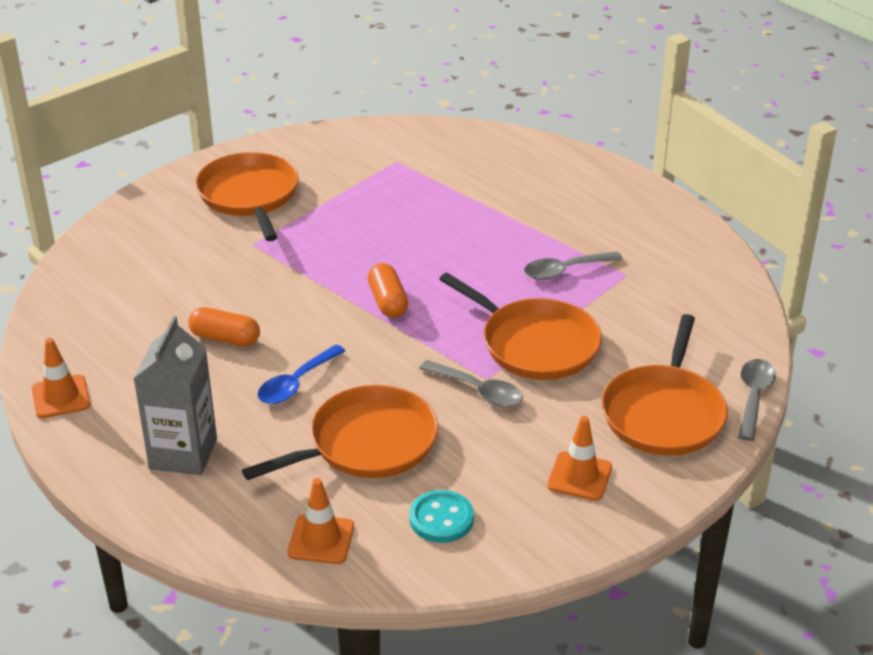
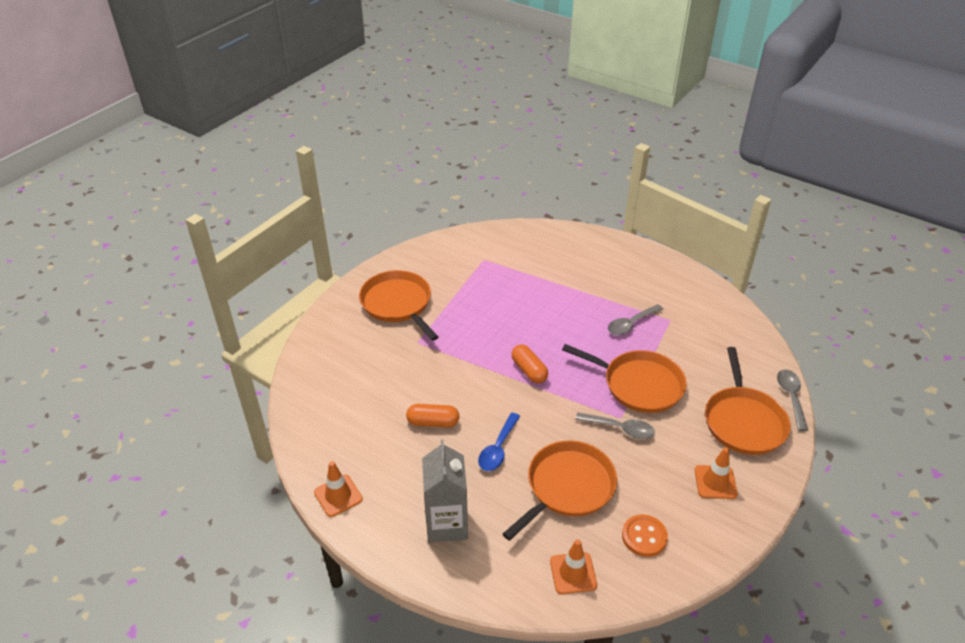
camera: 15 degrees left, 5 degrees up
turquoise button [409,490,474,543] -> orange button [622,514,668,557]

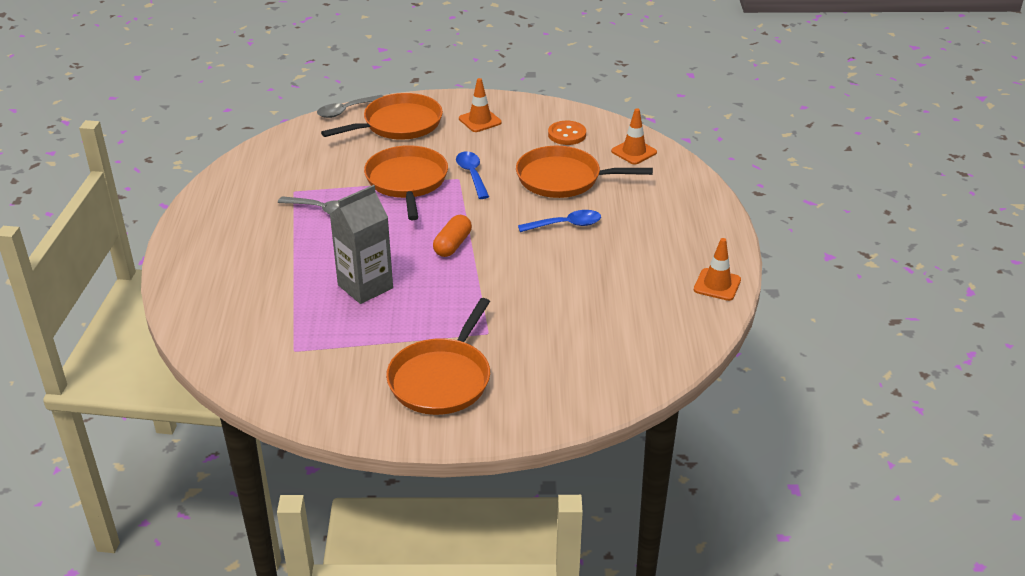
camera: 125 degrees left, 5 degrees down
orange capsule [406,404,459,427] -> none
grey carton [422,439,468,543] -> grey carton moved to [329,185,393,304]
grey spoon [575,412,655,439] -> blue spoon [456,151,489,199]

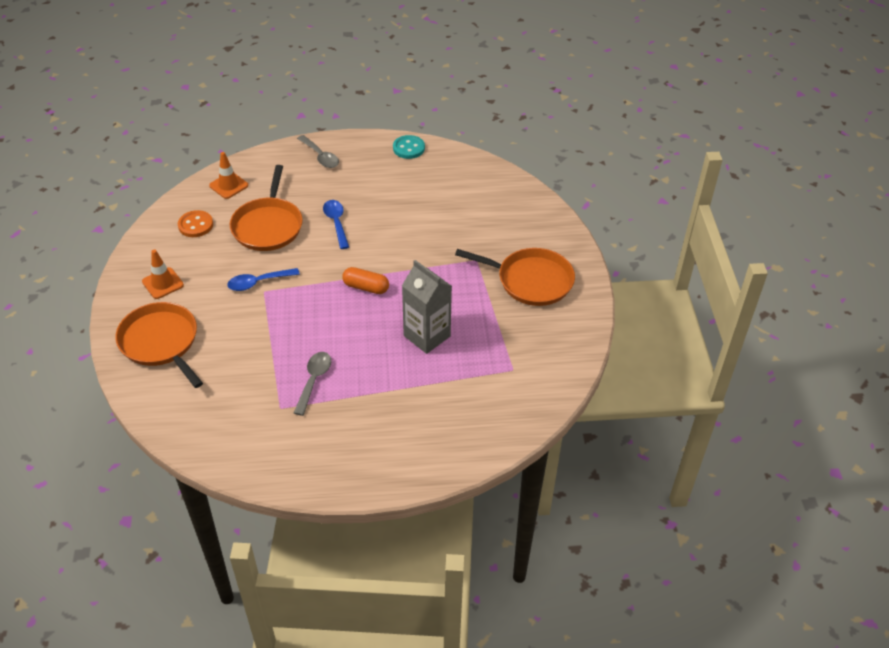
camera: 95 degrees left, 10 degrees up
grey spoon [317,95,383,118] -> grey spoon moved to [297,135,339,168]
orange pan [364,145,448,220] -> none
orange traffic cone [694,238,741,301] -> turquoise button [393,135,425,159]

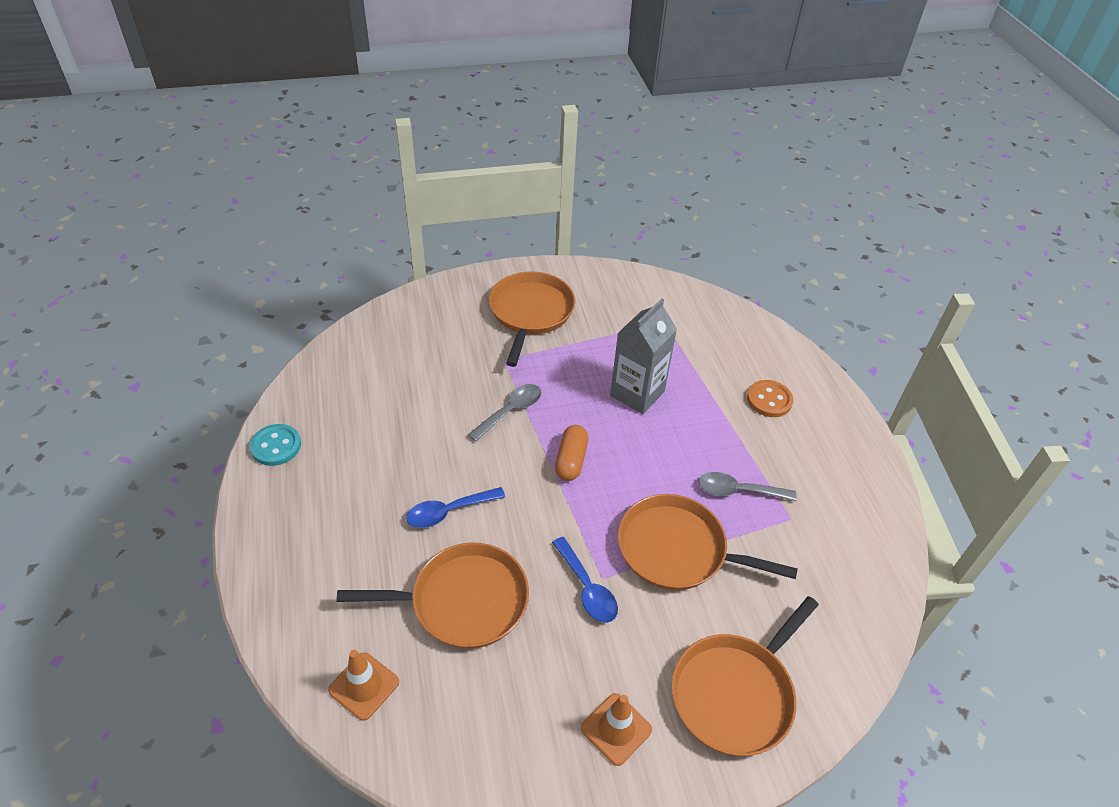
camera: 100 degrees left, 0 degrees up
orange button [178,210,213,237] -> orange button moved to [747,380,793,417]
grey spoon [297,135,339,168] -> grey spoon moved to [468,384,541,442]
none -> orange pan [618,494,798,590]

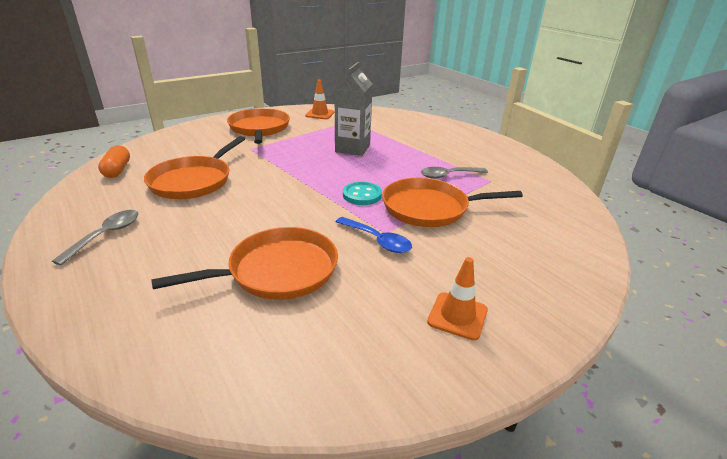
camera: 20 degrees left, 15 degrees down
turquoise button [250,424,301,466] -> turquoise button moved to [343,182,382,205]
orange traffic cone [328,650,399,721] -> orange traffic cone moved to [305,80,335,119]
blue spoon [406,487,505,528] -> none
grey spoon [468,384,541,442] -> grey spoon moved to [52,210,138,265]
orange capsule [555,425,589,481] -> orange capsule moved to [98,145,130,178]
orange pan [671,596,819,756] -> orange pan moved to [144,136,245,199]
orange button [747,380,793,417] -> none

